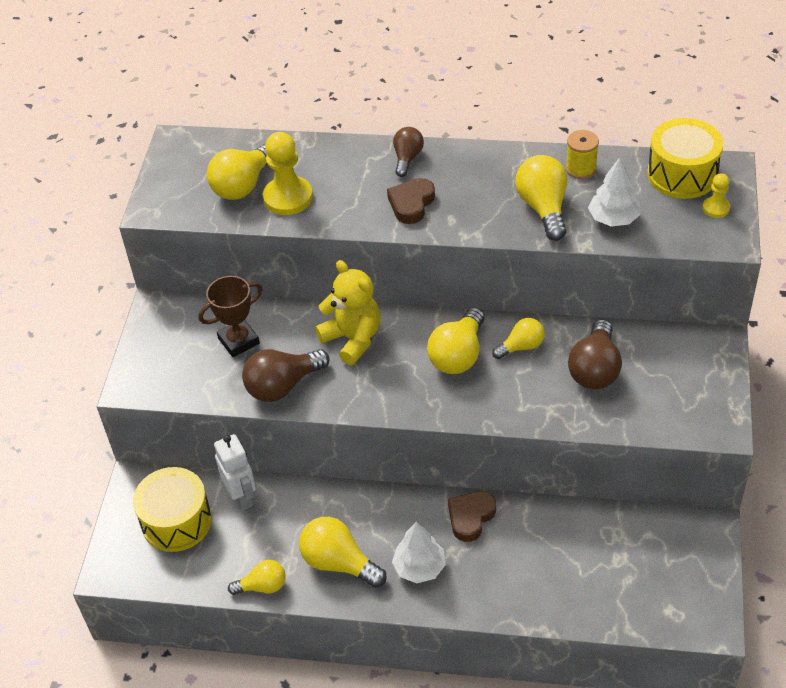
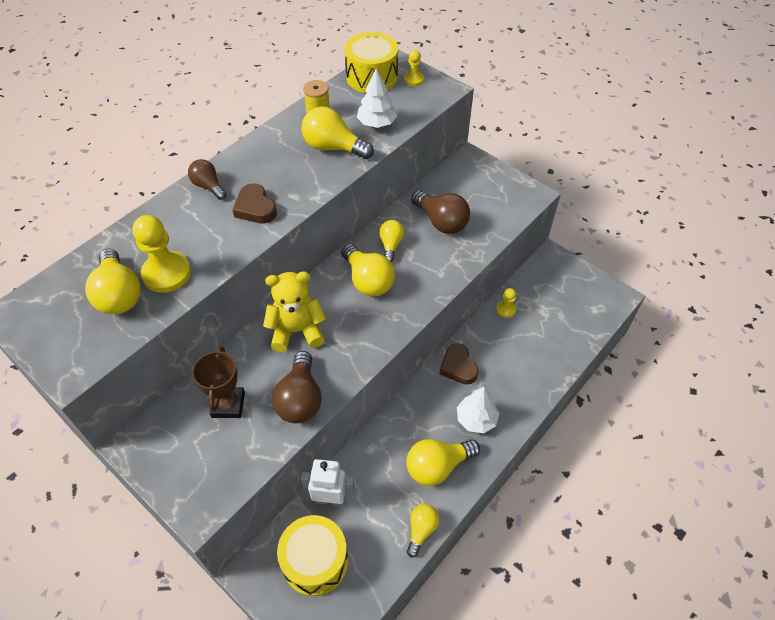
camera: 60 degrees left, 5 degrees up
none -> yellow pawn [496,288,516,318]

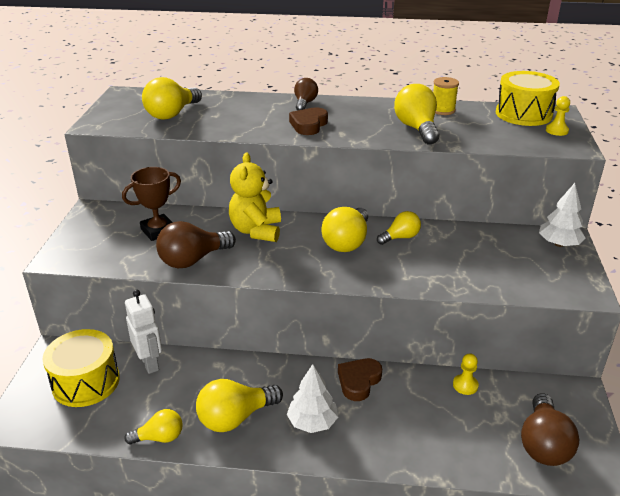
camera: 55 degrees right, 20 degrees down
yellow pawn [132,215,191,293] -> none
yellow teddy bear [263,271,326,352] -> yellow teddy bear turned 135 degrees counterclockwise [229,153,281,242]
white tree [357,68,397,128] -> white tree moved to [539,183,586,247]
yellow light bulb [406,439,480,486] -> yellow light bulb turned 60 degrees counterclockwise [196,379,283,432]
brown light bulb [411,191,470,234] -> brown light bulb moved to [521,393,579,466]

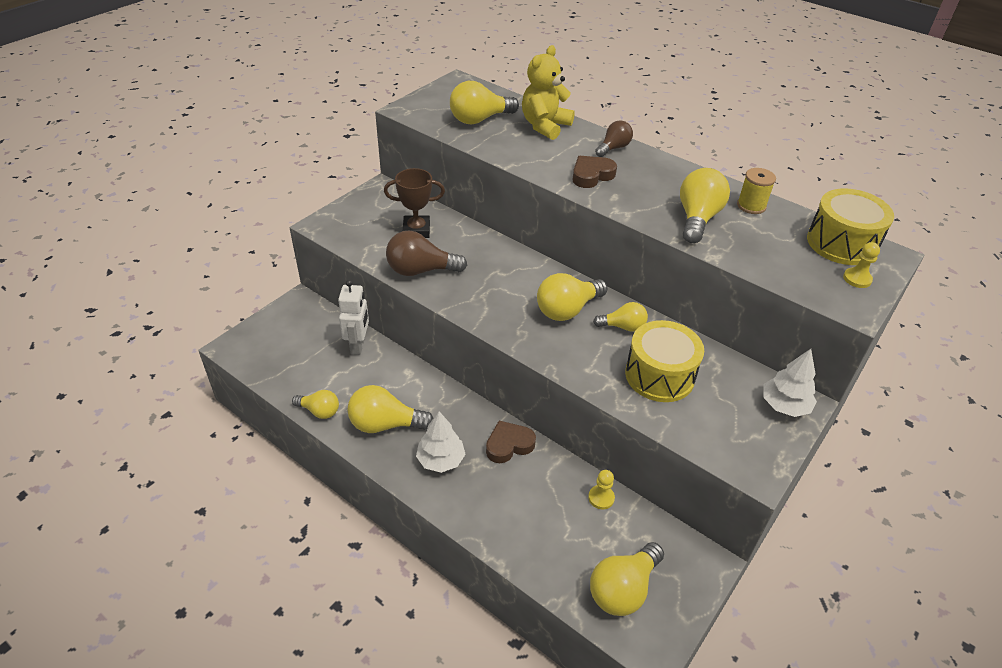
camera: 30 degrees right, 10 degrees up
yellow drum [42,329,120,407] -> yellow drum moved to [625,320,704,402]
yellow teddy bear [229,153,281,242] -> yellow teddy bear moved to [522,45,575,140]
brown light bulb [521,393,579,466] -> yellow light bulb [590,542,664,616]

